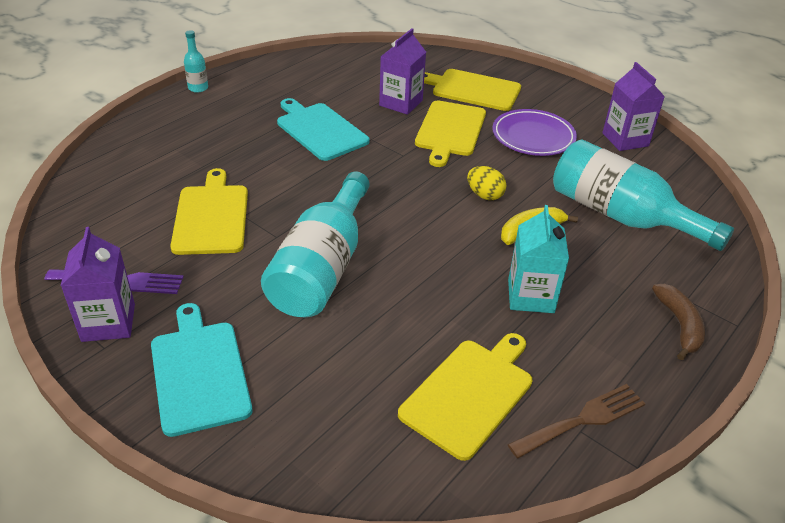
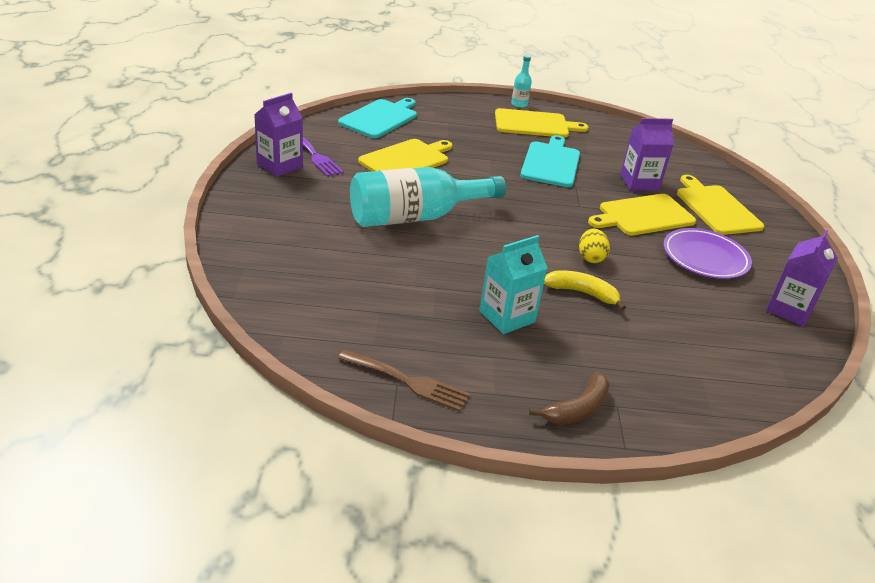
camera: 50 degrees right, 5 degrees down
turquoise cutting board [151,303,252,437] -> turquoise cutting board moved to [338,98,417,138]
yellow cutting board [398,333,532,461] -> yellow cutting board moved to [495,108,588,138]
turquoise bottle [553,140,734,251] -> none

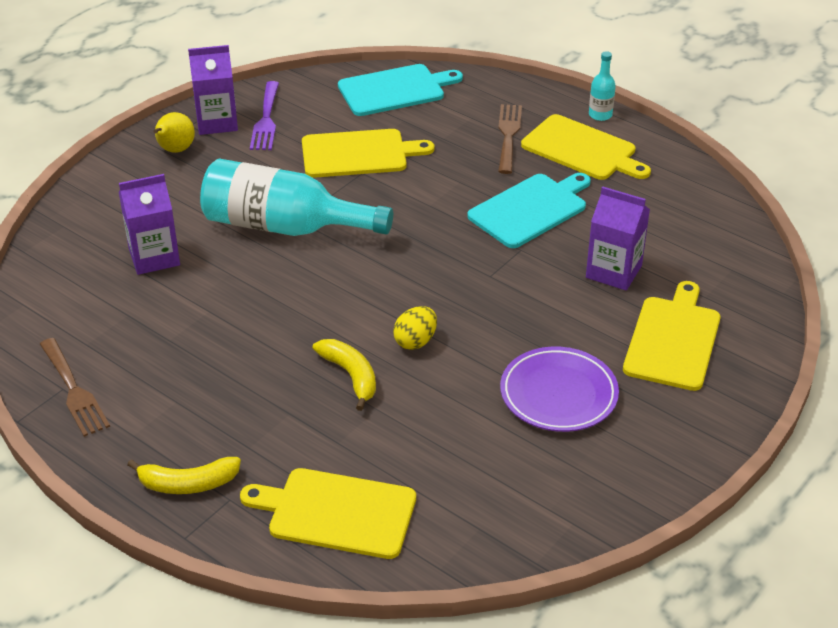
camera: 40 degrees right, 5 degrees up
turquoise carton [479,235,548,334] -> none
brown banana [529,372,609,425] -> yellow banana [127,457,241,494]
yellow cutting board [588,194,696,235] -> yellow cutting board moved to [240,468,416,559]
purple carton [766,230,838,327] -> purple carton moved to [119,174,180,275]
none -> yellow pear [153,112,195,153]
none -> brown fork [498,104,522,174]

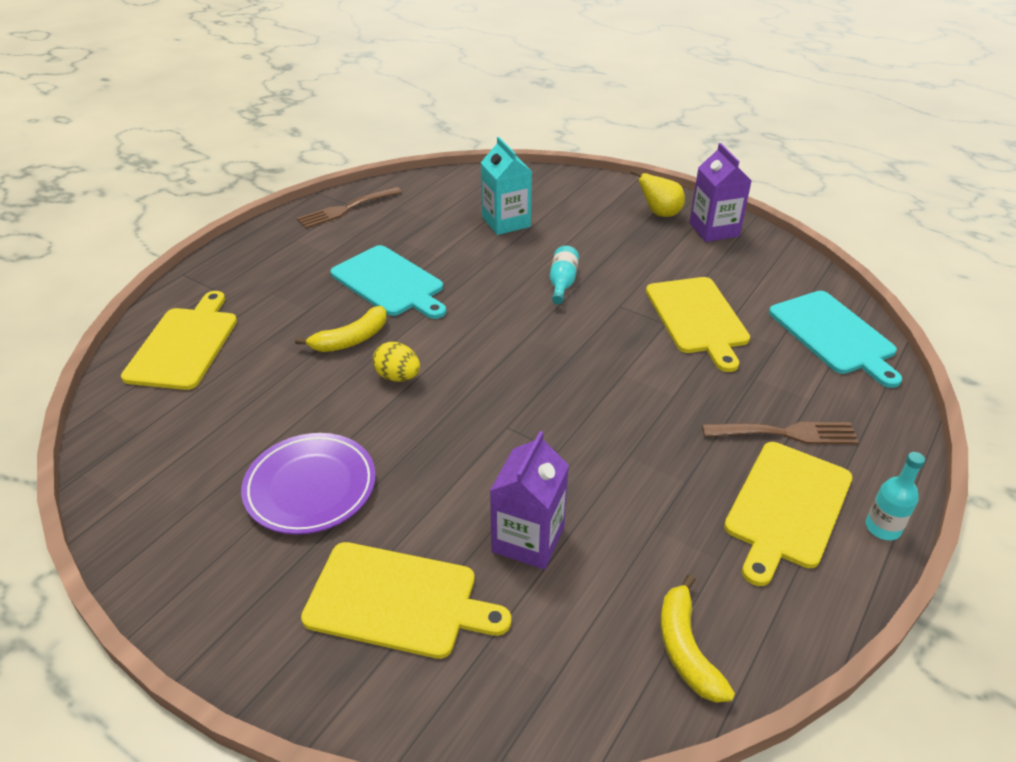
camera: 85 degrees right, 0 degrees up
purple carton [119,174,180,275] -> turquoise carton [481,137,532,235]
yellow banana [127,457,241,494] -> yellow banana moved to [660,574,735,703]
turquoise bottle [200,159,393,236] -> turquoise bottle [550,246,579,304], size x0.42
purple fork [250,81,279,150] -> none
turquoise cutting board [467,173,591,248] -> turquoise cutting board moved to [330,245,446,319]

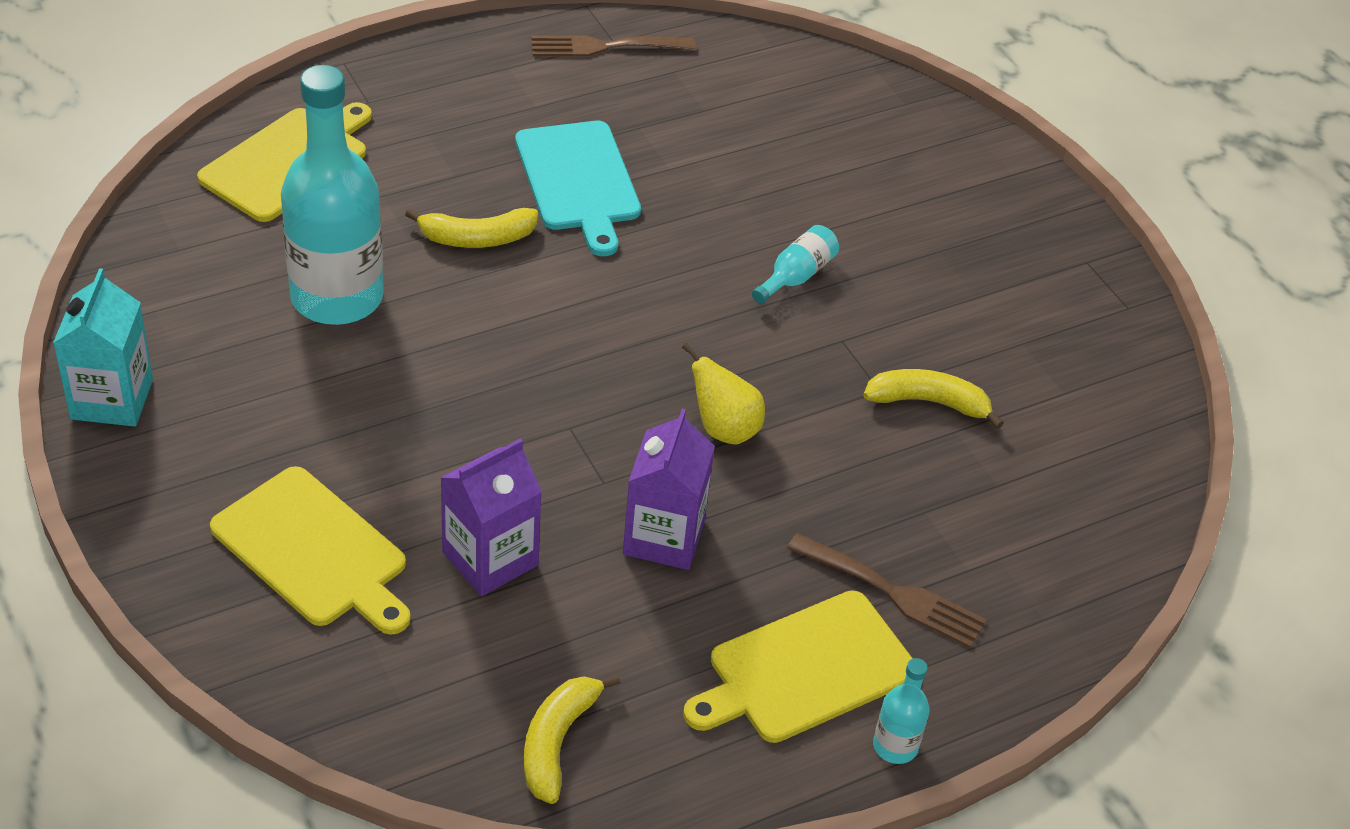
camera: 25 degrees right, 5 degrees up
purple plate [241,433,376,535] -> none
yellow egg [373,342,420,382] -> none
turquoise carton [481,137,532,235] -> turquoise carton moved to [53,268,153,427]
yellow pear [630,170,685,217] -> yellow pear moved to [682,343,765,444]
yellow cutting board [646,277,750,372] -> yellow banana [863,369,1004,429]
purple carton [689,143,752,242] -> purple carton moved to [623,409,715,570]
turquoise cutting board [769,291,902,388] -> none
none -> turquoise bottle [281,65,384,325]

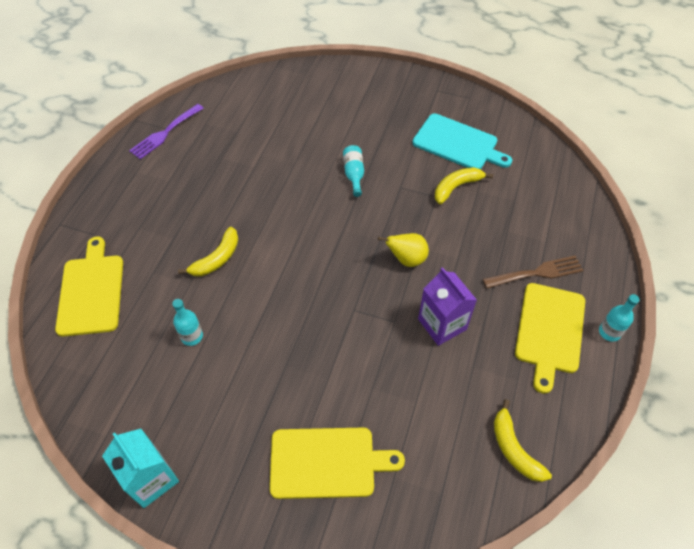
camera: 40 degrees left, 10 degrees up
turquoise bottle [281,65,384,325] -> turquoise bottle [172,299,203,346], size x0.42
purple carton [440,438,542,596] -> none
turquoise cutting board [515,121,641,256] -> turquoise cutting board moved to [412,114,512,169]
brown fork [531,35,695,57] -> purple fork [129,104,204,159]

